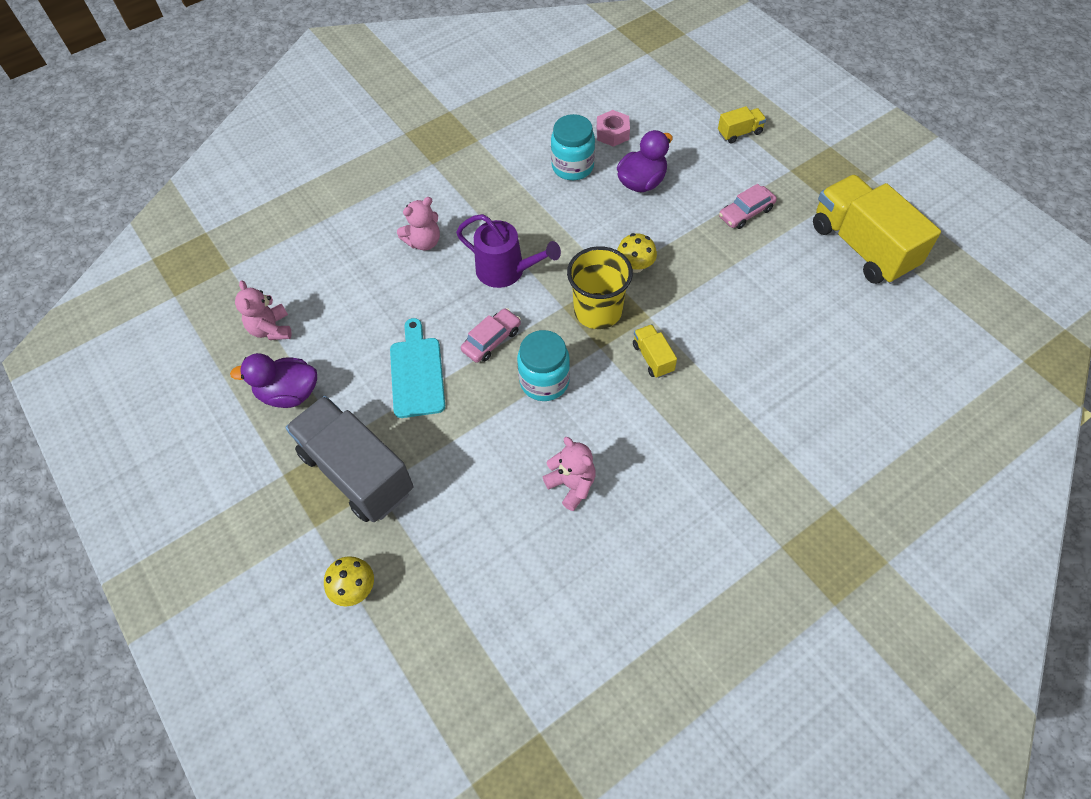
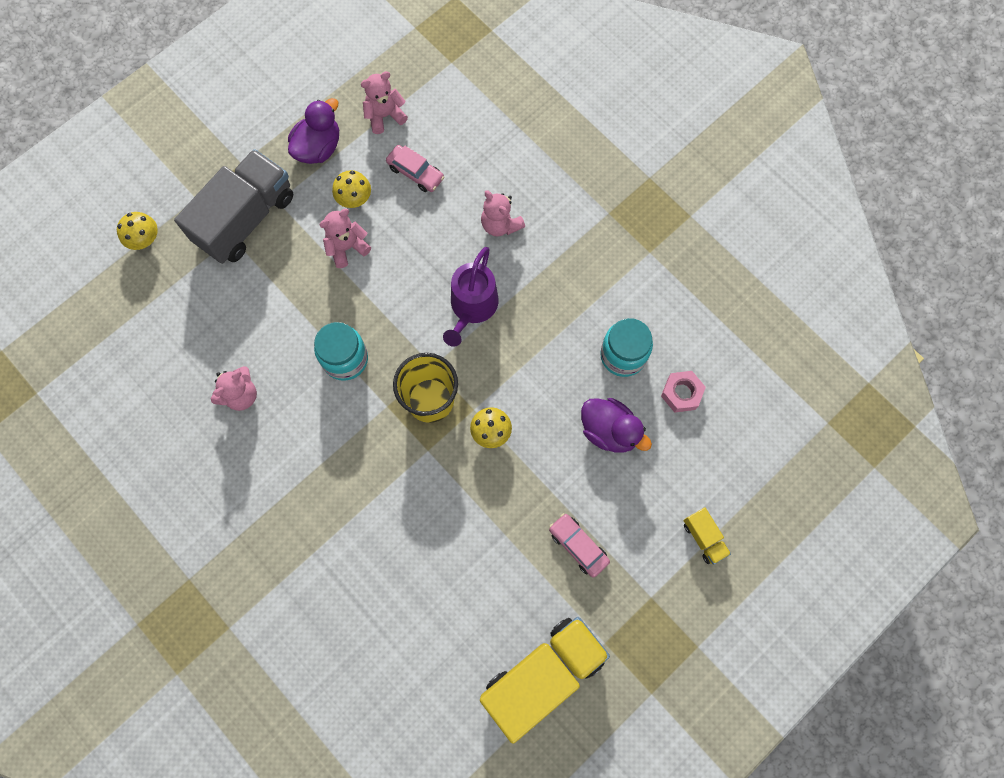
camera: 80 degrees right, 15 degrees up
purple duck [230,353,317,408] -> purple duck turned 45 degrees clockwise [288,98,339,164]
turquoise cutting board [390,318,445,418] -> pink teddy bear [319,209,371,268]
pink car [461,308,521,363] -> pink car moved to [386,145,444,192]
yellow truck [633,324,677,378] -> none
none -> yellow mushroom [332,170,371,208]

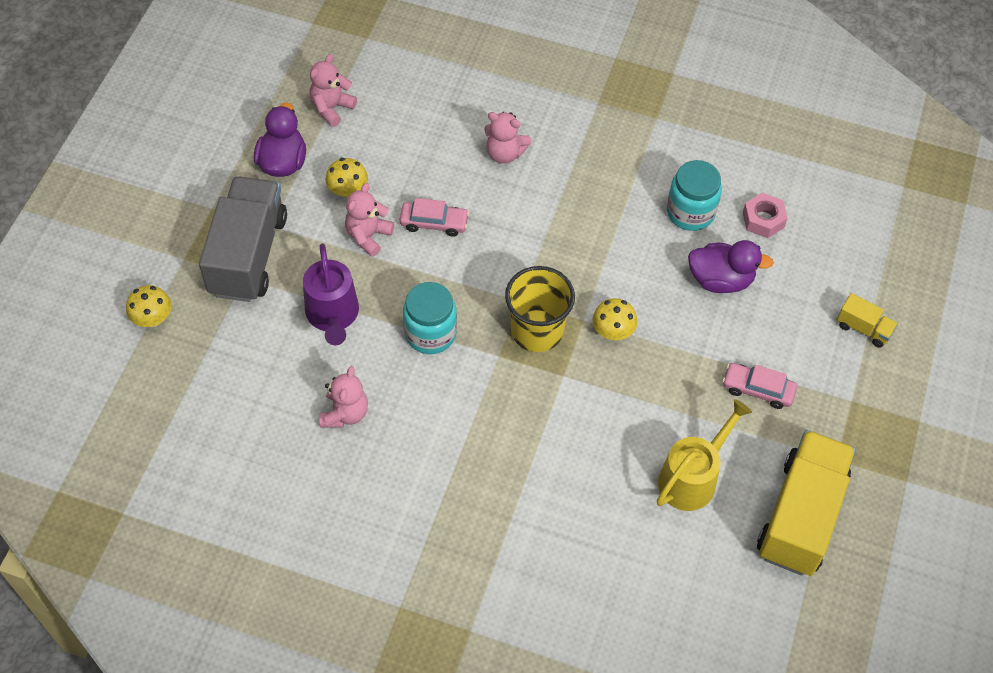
camera: 30 degrees left, 15 degrees down
pink car [386,145,444,192] -> pink car moved to [400,198,469,237]
purple watering can [443,247,499,347] -> purple watering can moved to [303,244,359,345]
none -> yellow watering can [657,399,752,511]

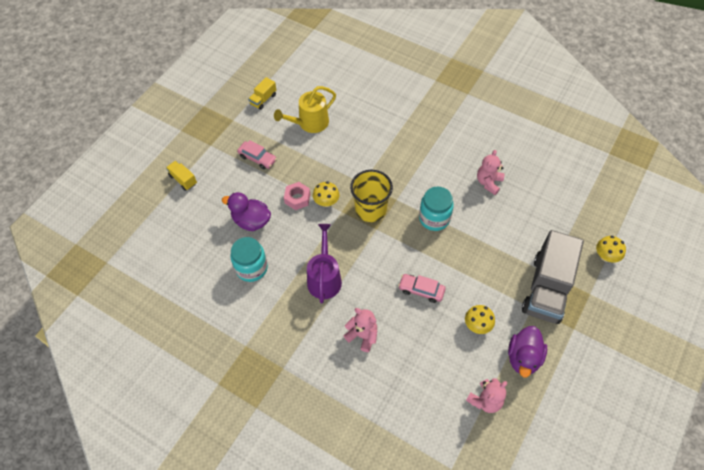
camera: 165 degrees left, 0 degrees up
purple watering can [303,244,359,345] -> purple watering can moved to [307,224,342,303]
pink teddy bear [345,183,394,257] -> none
pink nut [743,193,788,238] -> pink nut moved to [284,182,310,210]
yellow truck [757,430,856,576] -> yellow truck [248,77,276,110], size x0.44

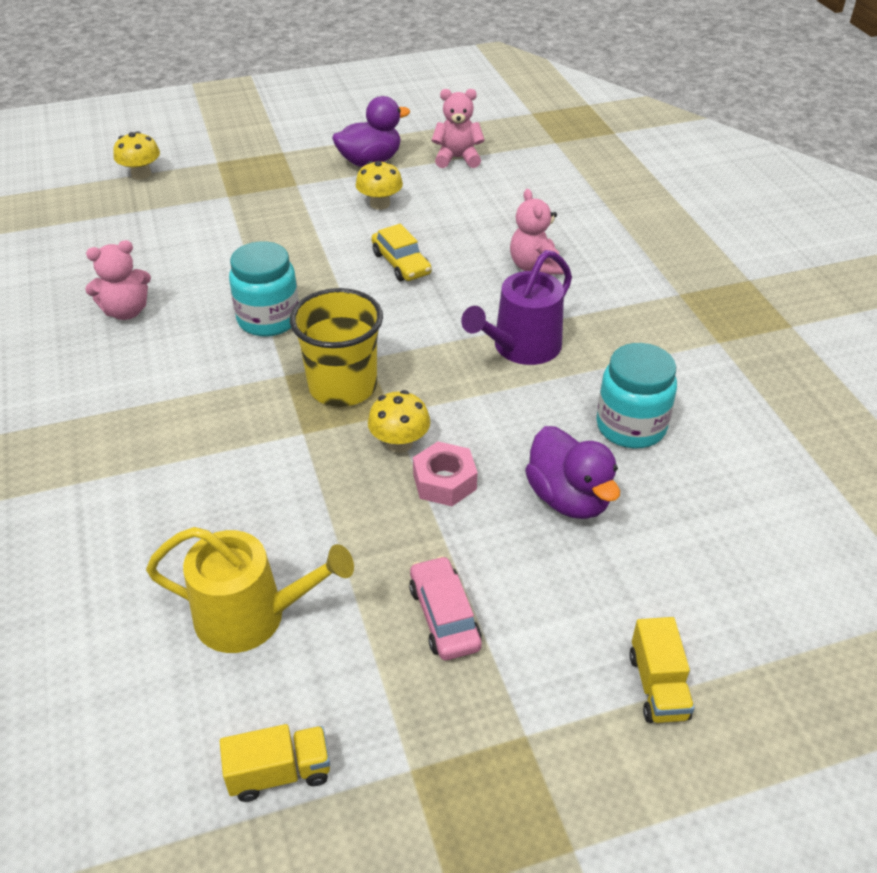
camera: 140 degrees left, 15 degrees down
pink car [398,274,446,303] -> yellow car [371,224,432,281]
grey truck [522,230,584,324] -> none

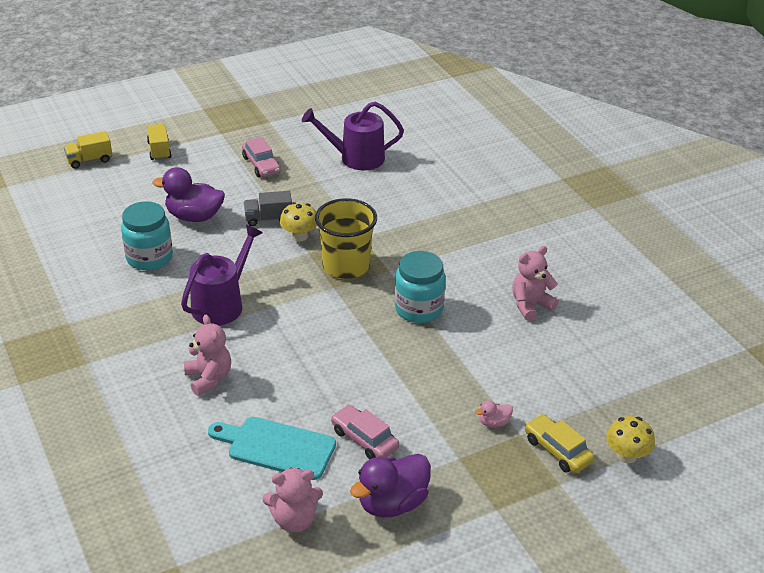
camera: 170 degrees right, 5 degrees down
yellow watering can [146,527,354,653] -> purple watering can [302,101,404,170]
yellow truck [220,724,330,802] -> yellow truck moved to [64,131,112,169]
yellow mushroom [356,161,403,210] -> pink car [331,405,399,459]
yellow car [371,224,432,281] -> yellow car moved to [525,414,594,473]
pink nut [413,442,477,506] -> grey truck [244,191,292,226]
purple duck [525,426,620,519] -> purple duck turned 45 degrees counterclockwise [152,167,225,222]
none -> turquoise cutting board [208,417,336,480]
none -> pink duck [475,400,513,427]

